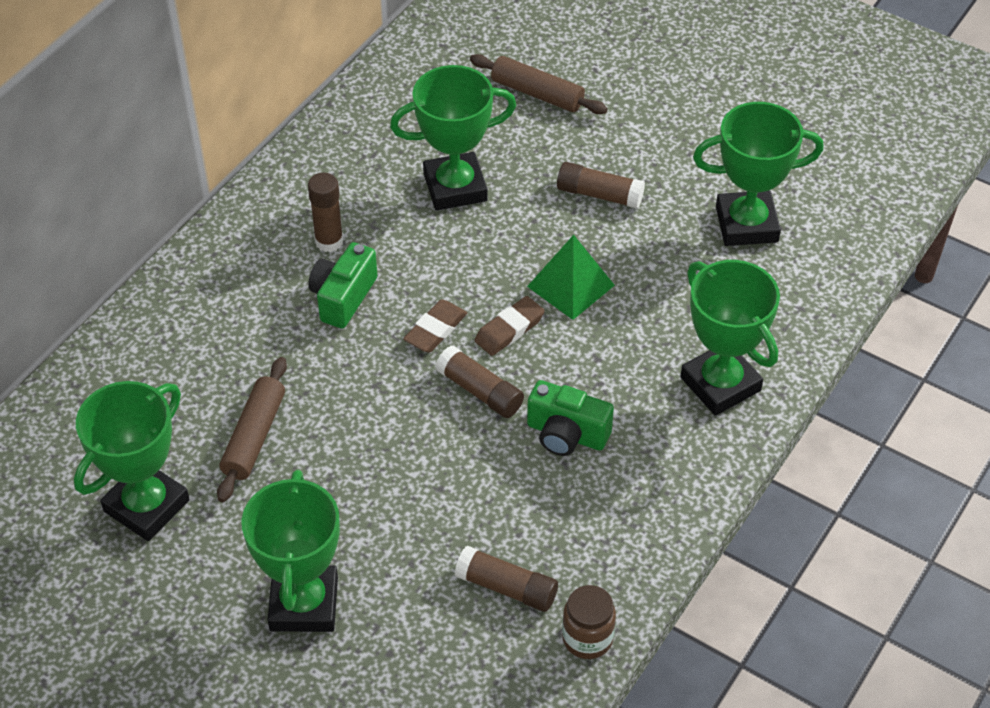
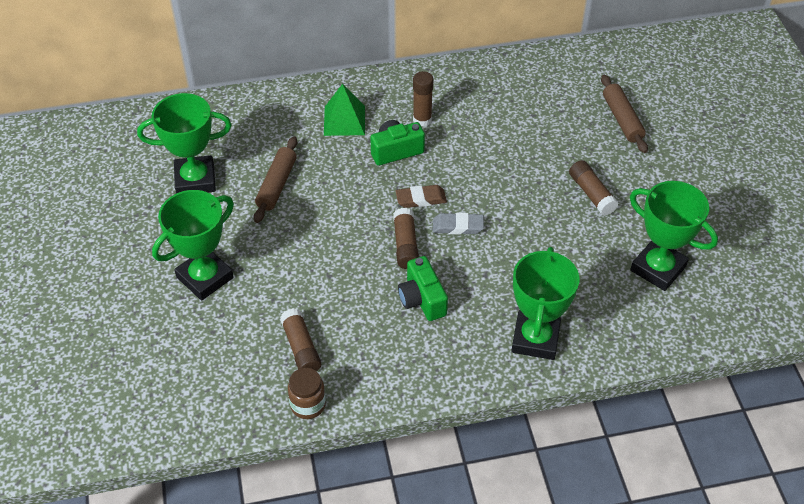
camera: 45 degrees right, 0 degrees up
brown rolling pin [217,357,287,502] -> brown rolling pin turned 45 degrees counterclockwise [254,136,297,223]
green trophy [390,65,516,211] -> none
brown eraser [474,296,545,356] -> grey eraser [433,213,484,235]
green pyramid [527,235,615,320] -> green pyramid moved to [324,84,365,136]

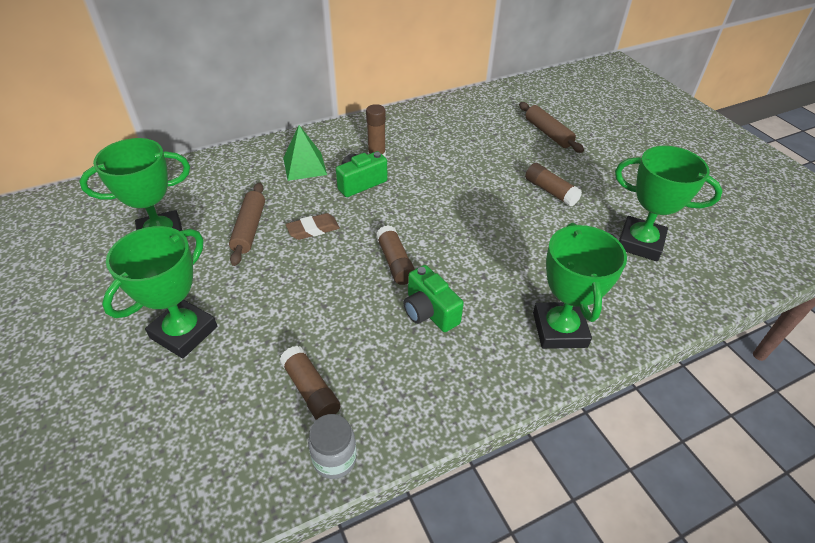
camera: 15 degrees left, 5 degrees down
brown jar [288,368,326,419] -> grey jar [308,414,357,479]
brown eraser [396,185,447,208] -> brown eraser moved to [286,213,340,240]
grey eraser [433,213,484,235] -> none

